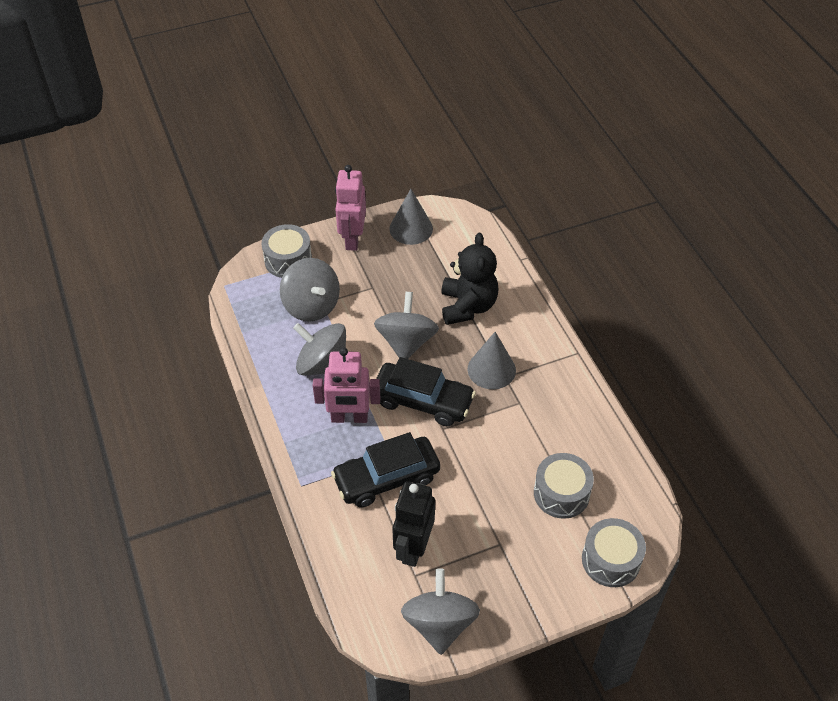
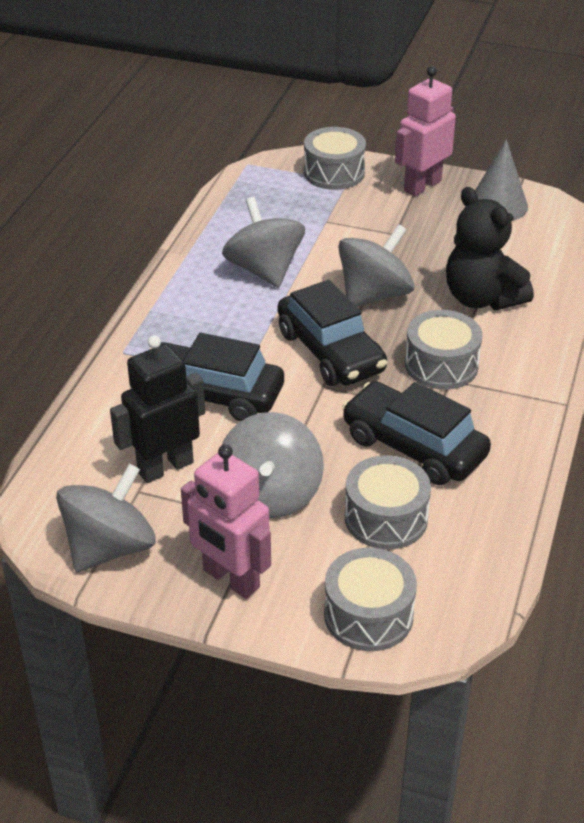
camera: 40 degrees right, 10 degrees down
grey spinning top [280,258,340,322] -> grey spinning top moved to [222,412,324,518]
pink robot [313,347,380,423] -> pink robot moved to [181,444,271,599]
black teddy bear [441,233,498,325] -> black teddy bear turned 105 degrees clockwise [446,187,534,310]
grey cone [468,332,516,390] -> grey drum [405,310,482,390]
none -> black car [342,381,491,485]

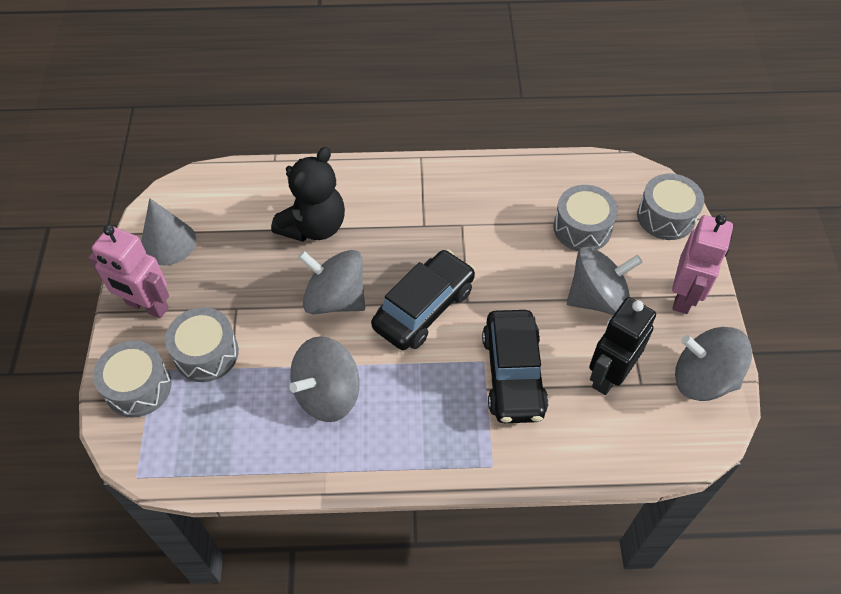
camera: 110 degrees left, 15 degrees up
black robot [110,335,205,483] -> black robot turned 90 degrees clockwise [589,297,656,395]
black car [342,381,491,485] -> none
grey drum [405,310,482,390] -> grey drum moved to [165,307,239,382]

